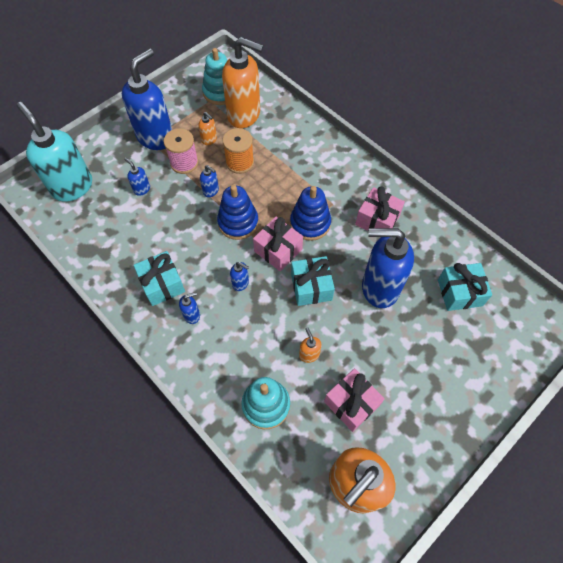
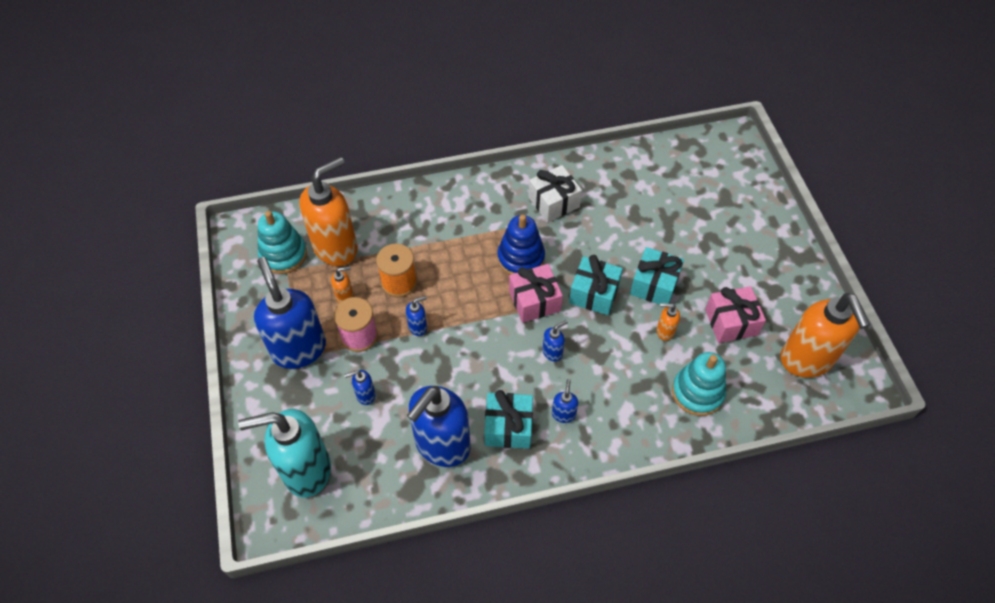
camera: 60 degrees left, 5 degrees down
blue stacking toy [217,185,258,240] -> none
pink gift [355,186,405,232] -> white gift [529,165,582,222]
blue soap dispenser [362,228,414,308] -> blue soap dispenser moved to [407,386,470,467]
turquoise gift [438,263,492,311] -> turquoise gift moved to [630,247,684,304]

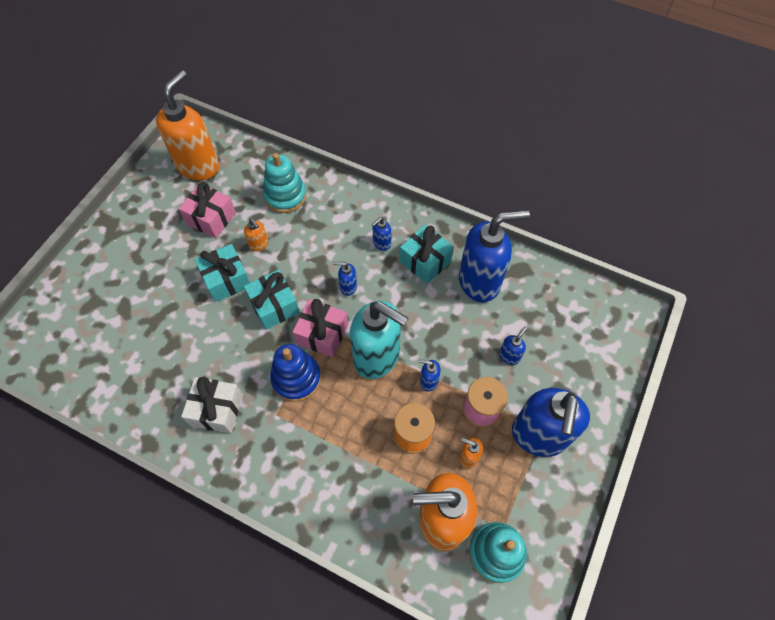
camera: 140 degrees left, 5 degrees up
turquoise soap dispenser [238,409,331,498] -> turquoise soap dispenser moved to [350,301,408,379]
blue soap dispenser [344,370,376,405] -> blue soap dispenser turned 75 degrees counterclockwise [499,327,527,365]

